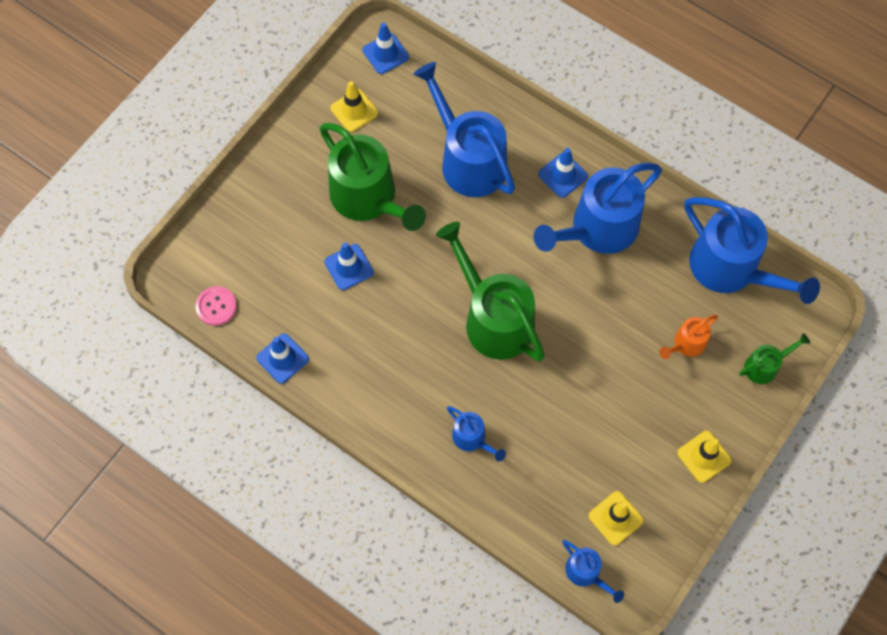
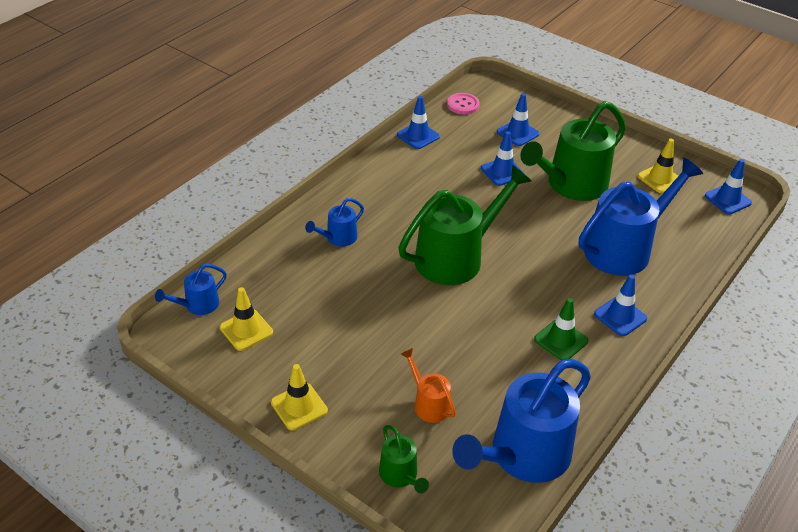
camera: 90 degrees right, 25 degrees down
blue watering can [534,163,662,254] -> green traffic cone [534,298,589,360]
none -> blue traffic cone [497,93,539,146]

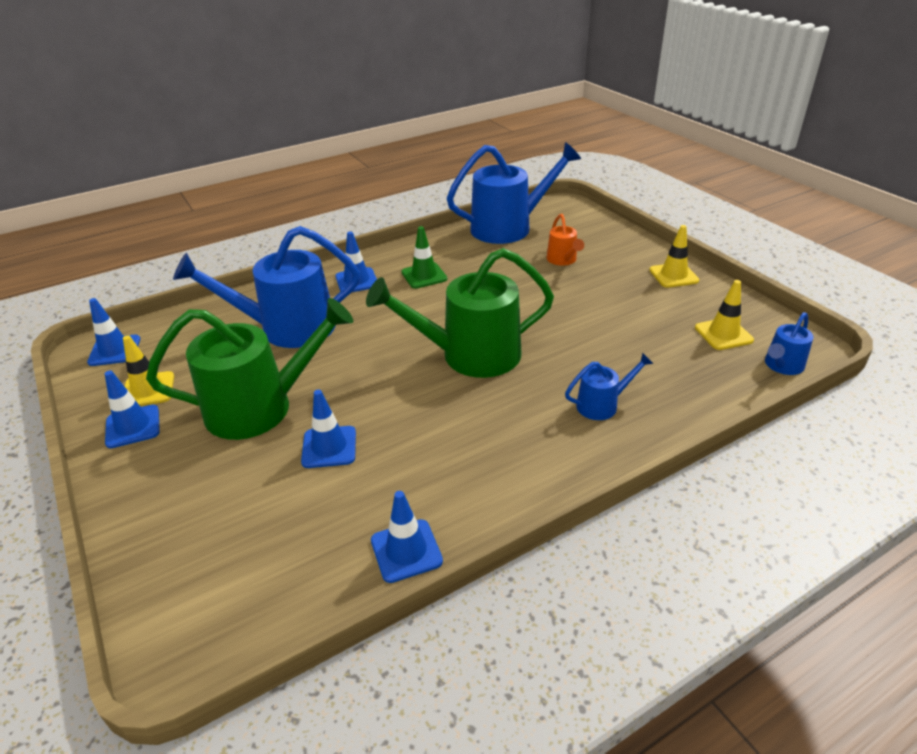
camera: 155 degrees left, 5 degrees down
blue watering can [155,264,227,315] -> blue watering can turned 150 degrees clockwise [765,312,813,375]
green watering can [379,425,429,493] -> none
pink button [447,93,480,114] -> none
blue traffic cone [497,93,539,146] -> blue traffic cone moved to [105,370,160,448]

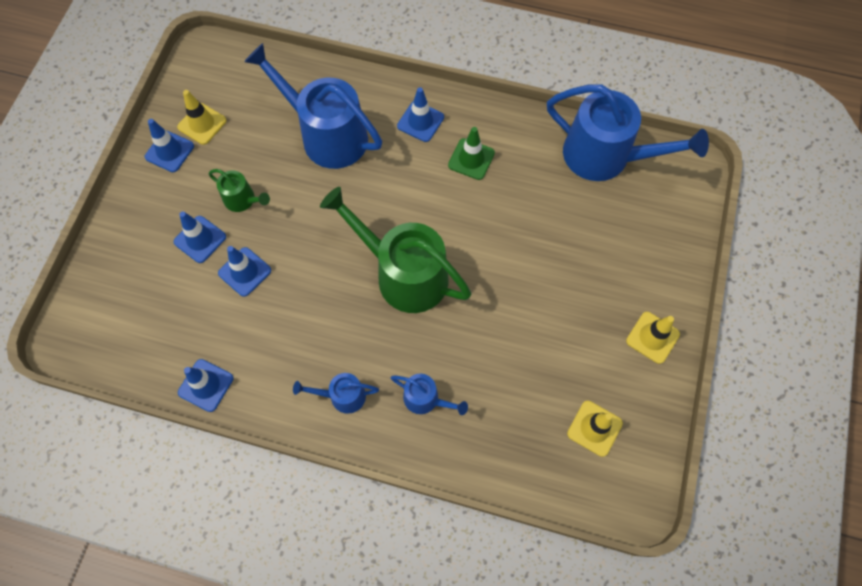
camera: 45 degrees right, 30 degrees up
blue traffic cone [87,298,140,366] -> blue traffic cone moved to [174,211,226,263]
green watering can [146,298,353,440] -> green watering can [209,169,270,212], size x0.47
orange watering can [547,214,584,266] -> none
blue watering can [765,312,813,375] -> blue watering can moved to [293,373,379,414]

